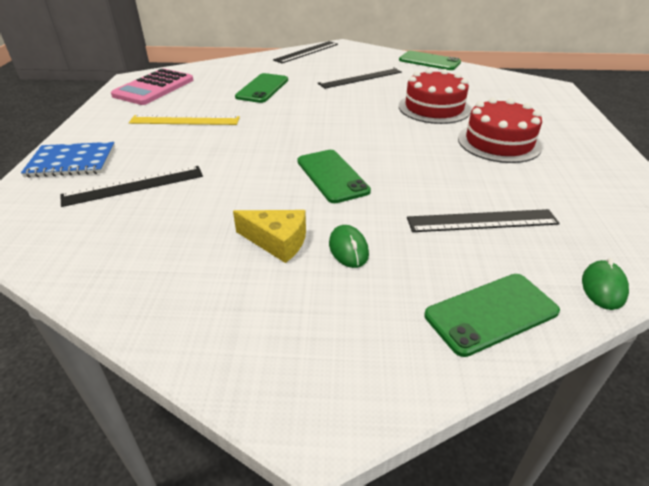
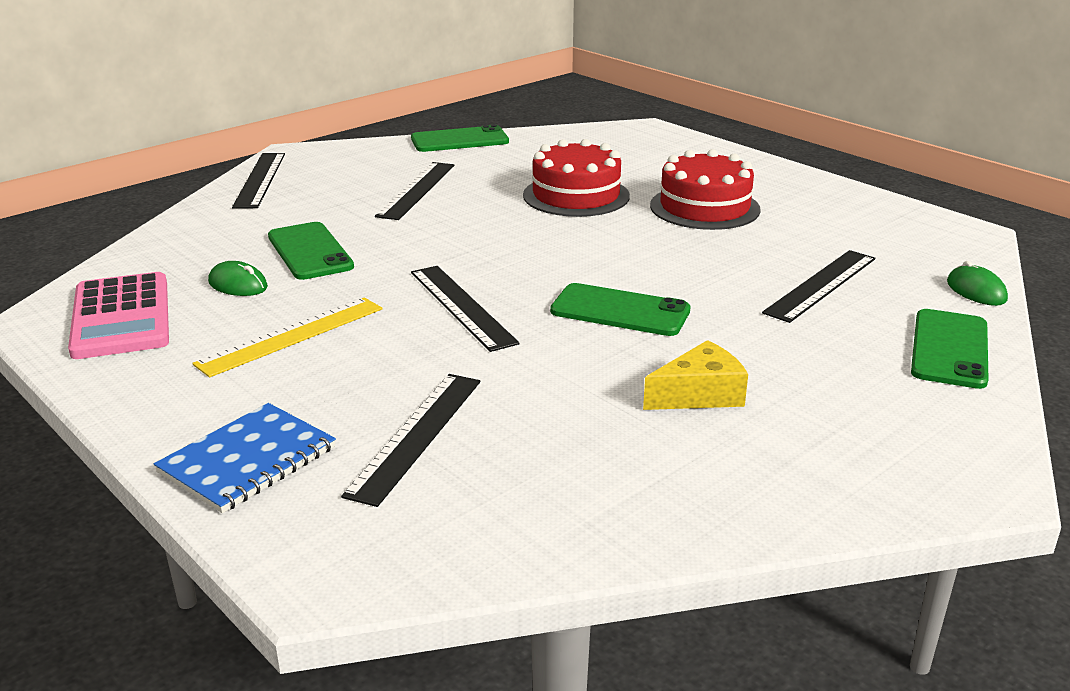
camera: 45 degrees left, 10 degrees down
green mouse [329,225,369,268] -> green mouse moved to [208,261,268,296]
none -> black ruler [411,266,520,352]

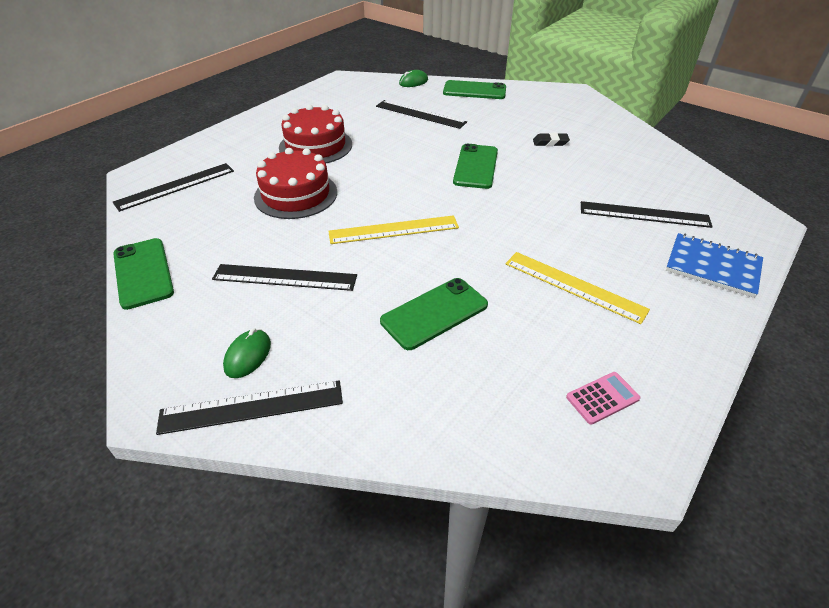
camera: 100 degrees left, 15 degrees up
pink calculator [68,272,169,359] -> pink calculator [566,372,640,425], size x0.47
green mouse [208,261,268,296] -> green mouse moved to [223,328,271,378]
black ruler [411,266,520,352] -> black ruler moved to [113,163,234,212]
yellow cheese [643,340,748,410] -> black eraser [533,133,570,146]
none -> yellow ruler [328,215,459,244]

